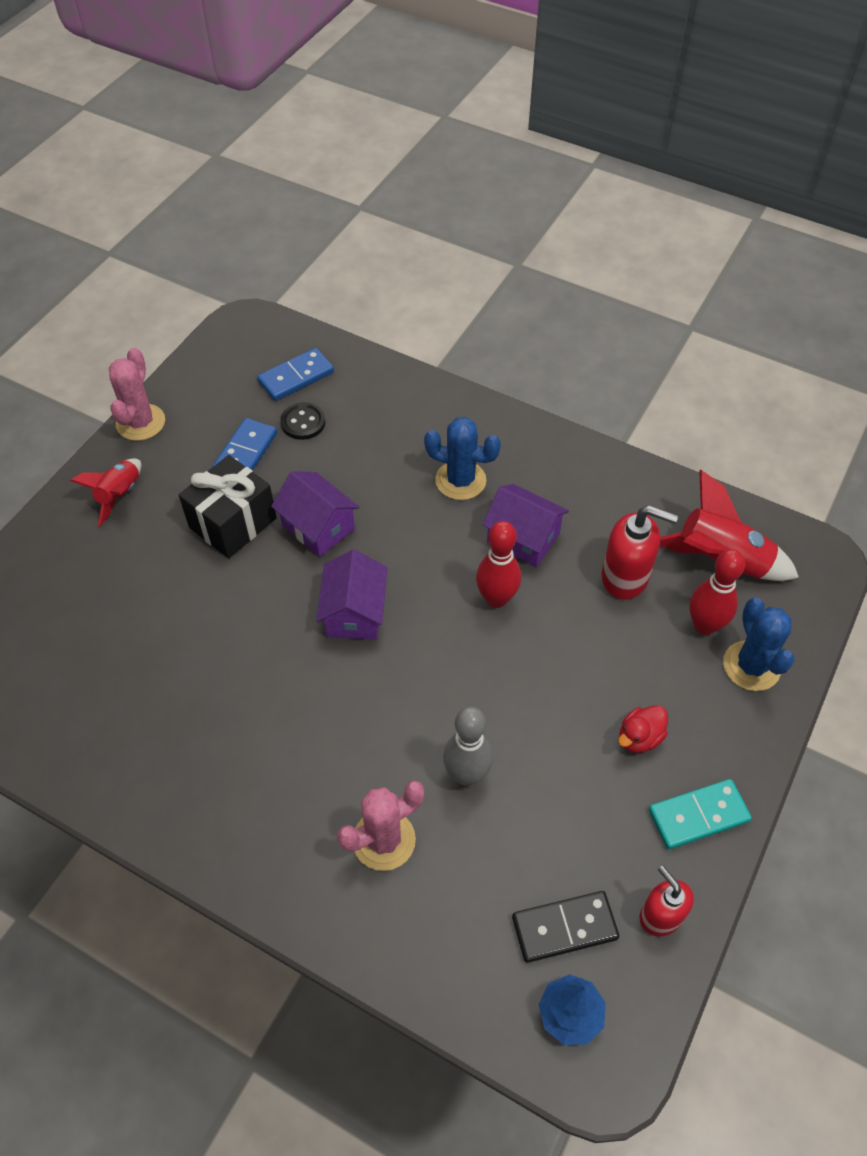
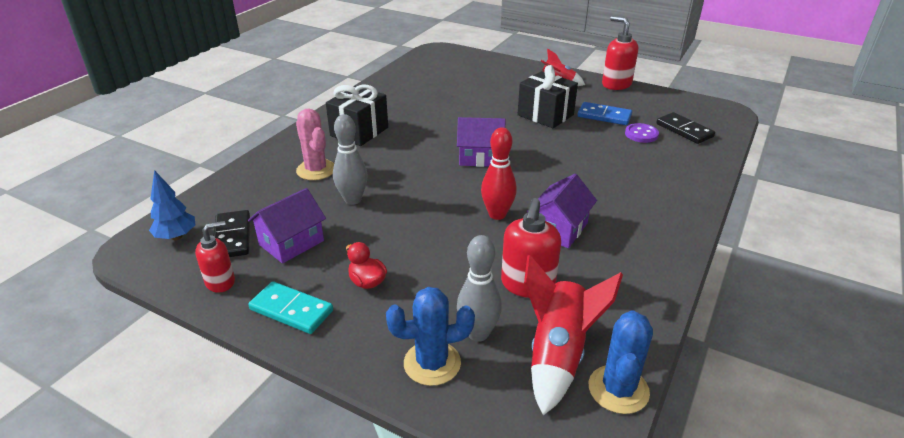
camera: 90 degrees right, 20 degrees down
pink cactus [109,348,165,441] -> red soap dispenser [602,16,638,90]
blue domino [257,348,334,401] -> black domino [656,112,715,144]
purple house [271,471,359,557] -> purple house moved to [248,188,326,264]
black button [280,402,326,440] -> purple button [625,123,659,143]
blue cactus [424,417,501,500] -> blue cactus moved to [589,310,653,414]
turquoise domino [649,779,752,849] -> turquoise domino turned 45 degrees counterclockwise [248,281,333,334]
red bowling pin [690,549,745,635] -> grey bowling pin [457,235,502,342]
none -> black gift [326,85,388,146]

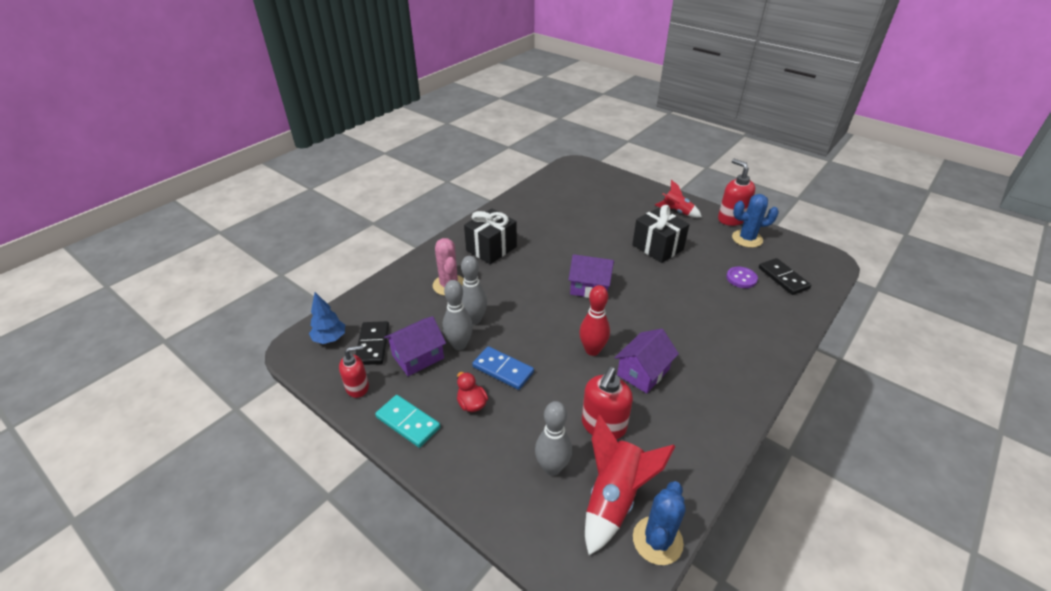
camera: 10 degrees right, 5 degrees up
blue cactus [386,287,475,386] -> blue cactus moved to [732,194,779,248]
blue domino [578,102,632,125] -> blue domino moved to [472,346,534,390]
none -> grey bowling pin [442,280,473,350]

